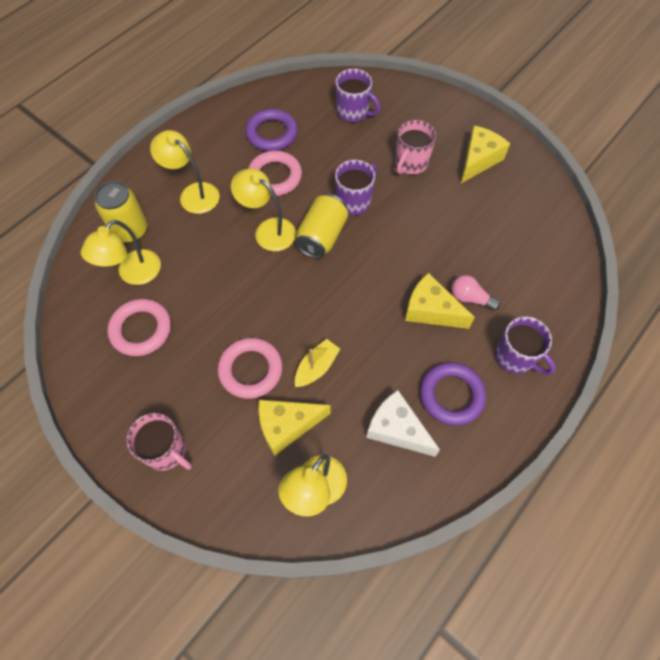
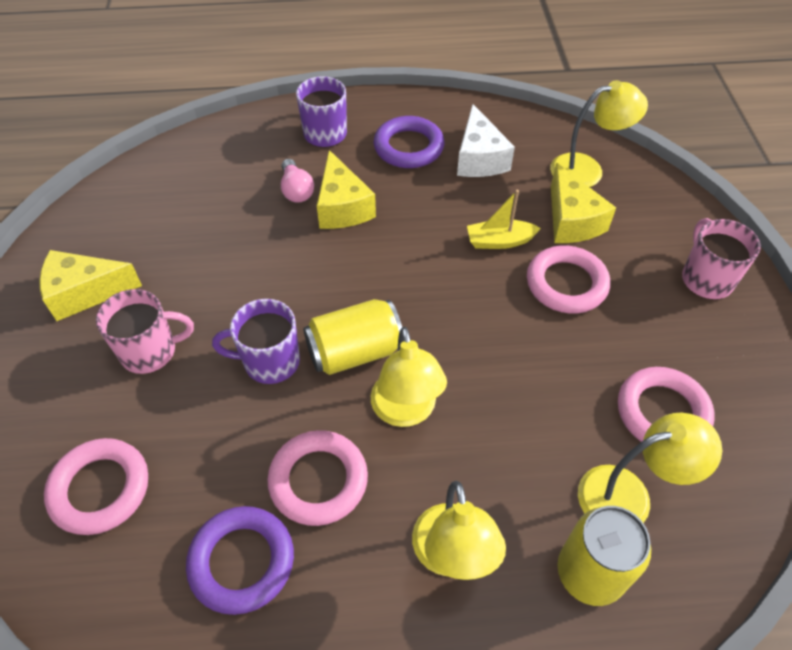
camera: 135 degrees left, 10 degrees down
yellow cheese [258,400,331,456] -> yellow cheese turned 45 degrees clockwise [551,163,616,243]
purple mug [336,69,380,123] -> pink ring [44,438,148,535]

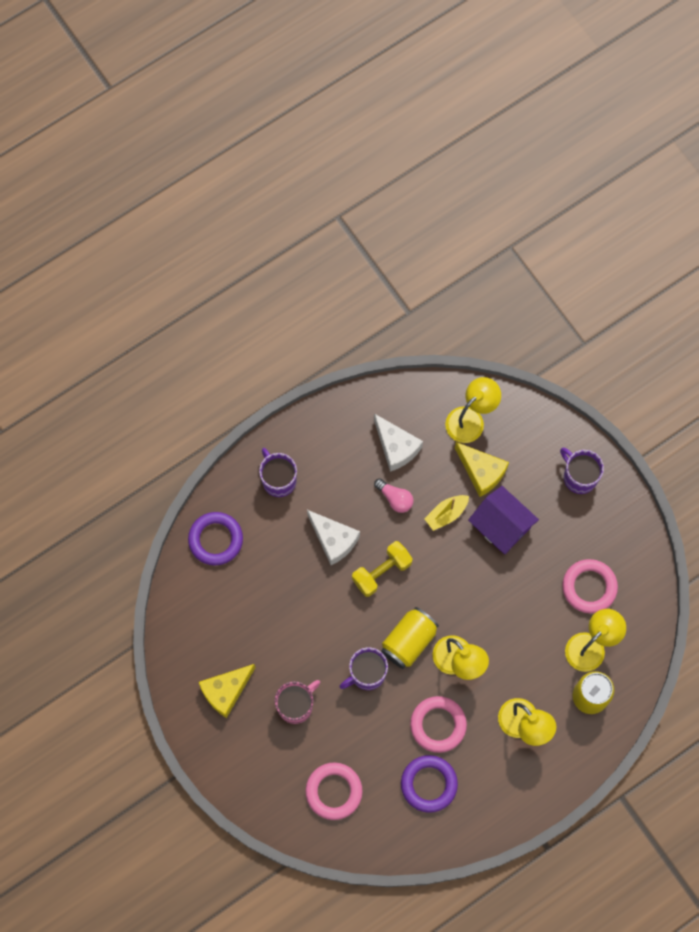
camera: 30 degrees left, 20 degrees up
pink light bulb [281,159,314,203] -> pink light bulb moved to [374,478,413,513]
yellow cheese [317,150,376,229] -> white cheese [307,510,360,565]
purple ring [374,116,444,168] -> purple ring moved to [188,512,243,565]
pink ring [527,245,610,314] -> purple house [468,486,539,555]
pink mug [682,218,761,300] -> purple mug [560,448,604,494]
none -> yellow dumbbell [352,541,413,597]

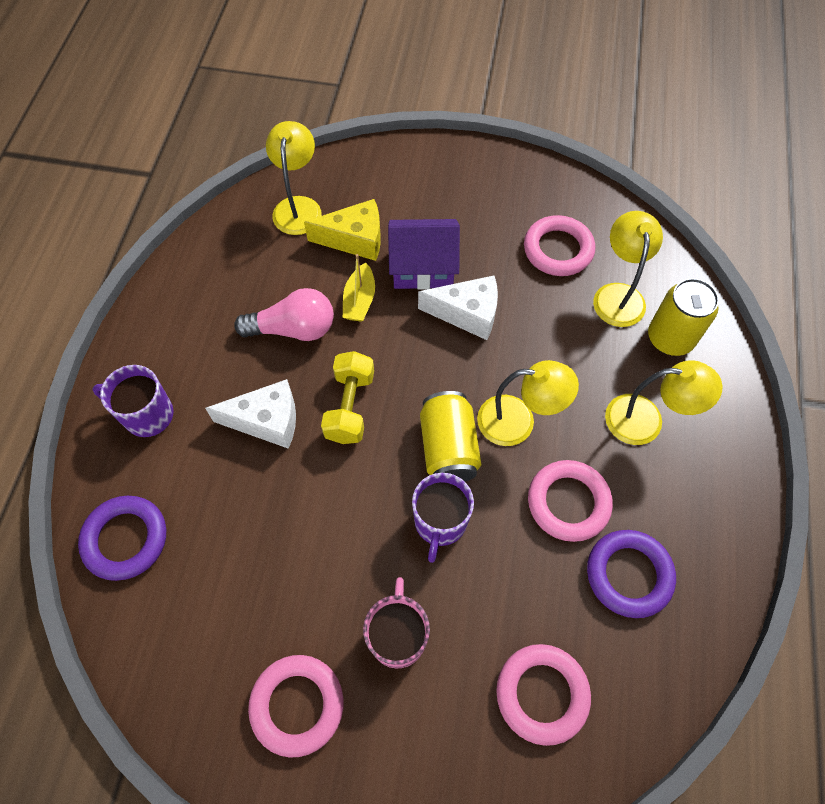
camera: 45 degrees left, 10 degrees down
yellow cheese [199,664,256,718] -> pink ring [248,655,343,757]
white cheese [374,414,423,472] -> white cheese moved to [418,276,498,340]
pink light bulb [374,478,413,513] -> pink light bulb [234,288,334,341], size x1.56
purple mug [560,448,604,494] -> none

